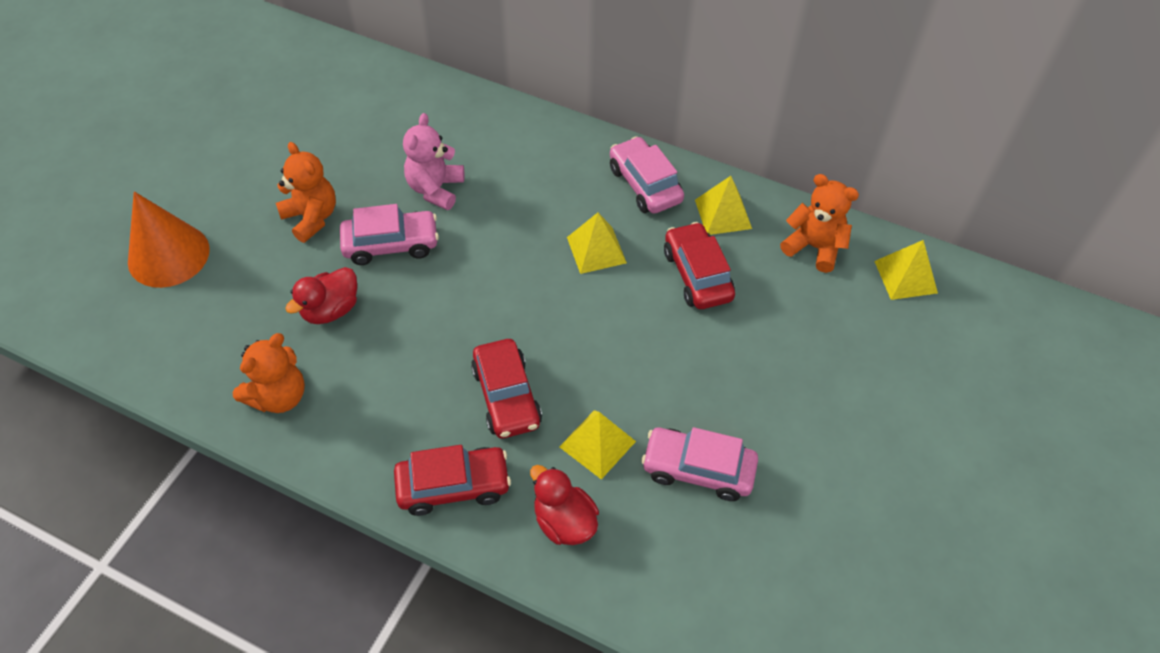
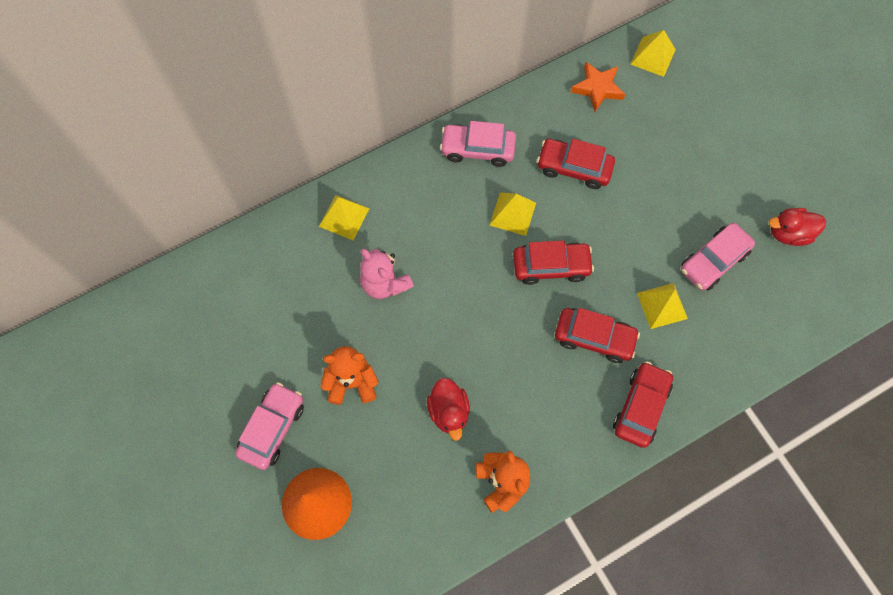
camera: 55 degrees left, 15 degrees up
pink car [340,204,439,265] -> pink car moved to [235,382,304,470]
red duck [530,465,599,545] -> red duck moved to [769,208,826,246]
yellow pyramid [695,176,752,235] -> yellow pyramid moved to [319,195,369,240]
orange teddy bear [780,174,859,273] -> orange star [571,62,626,112]
none -> red car [513,240,594,285]

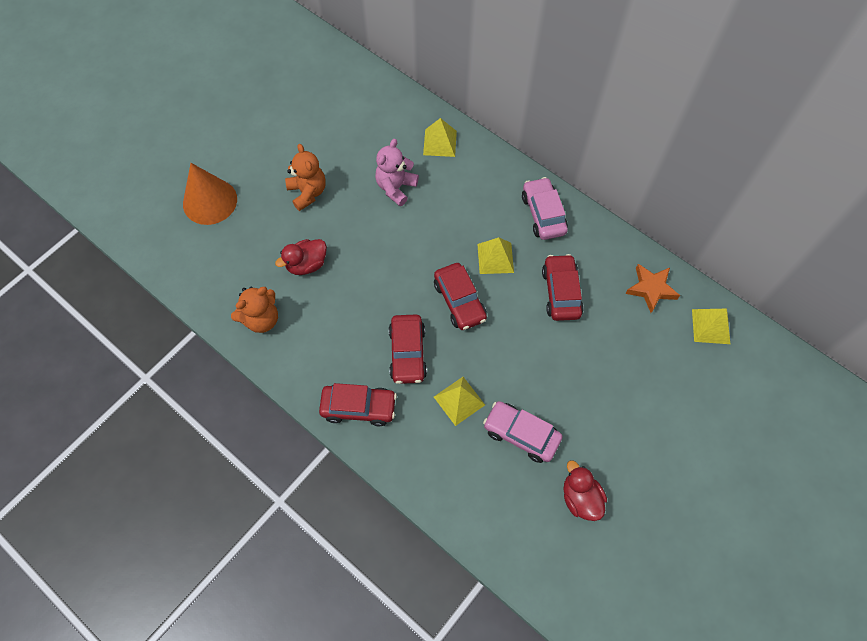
camera: 70 degrees right, 5 degrees down
pink car [235,382,304,470] -> none

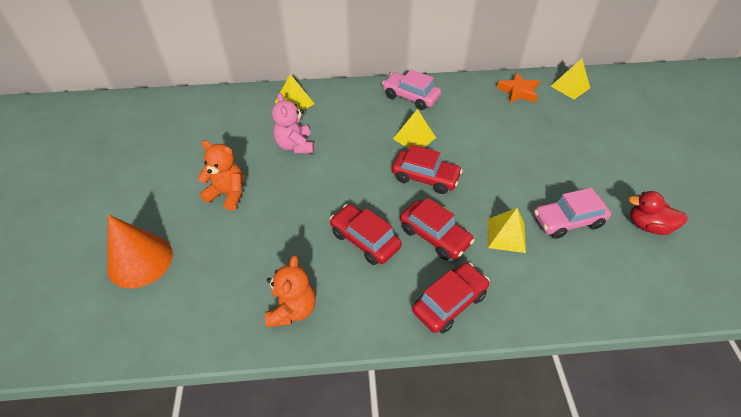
camera: 45 degrees left, 15 degrees down
red duck [275,239,327,275] -> none
red car [542,254,584,321] -> red car moved to [330,204,402,265]

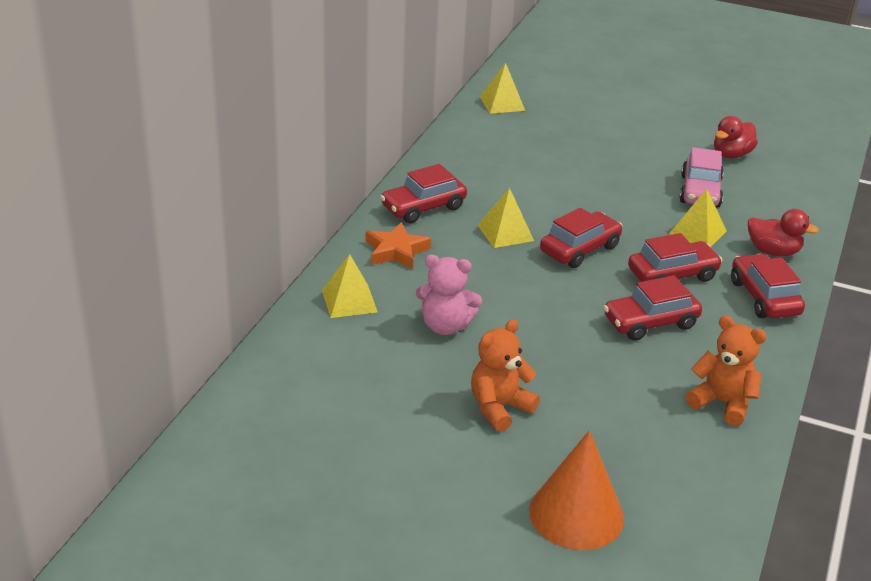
camera: 65 degrees left, 15 degrees down
pink car [382,70,441,110] -> red car [380,164,467,223]
orange star [497,72,539,103] -> orange star moved to [366,222,431,269]
none -> red duck [748,209,819,256]

